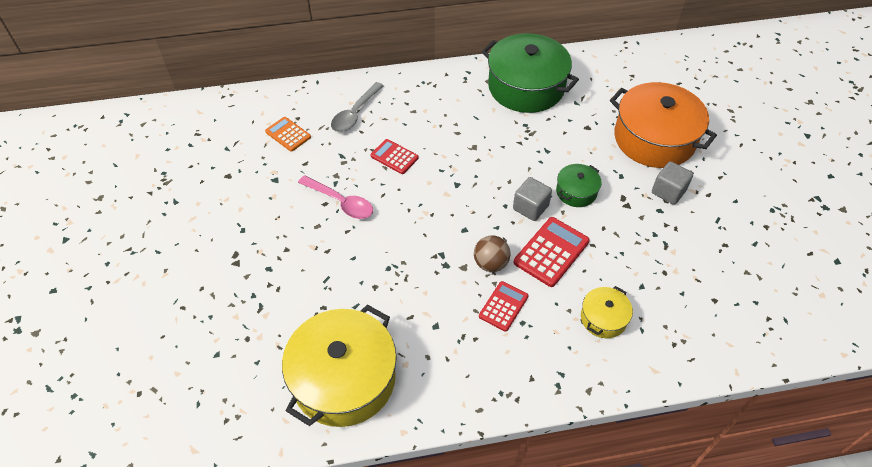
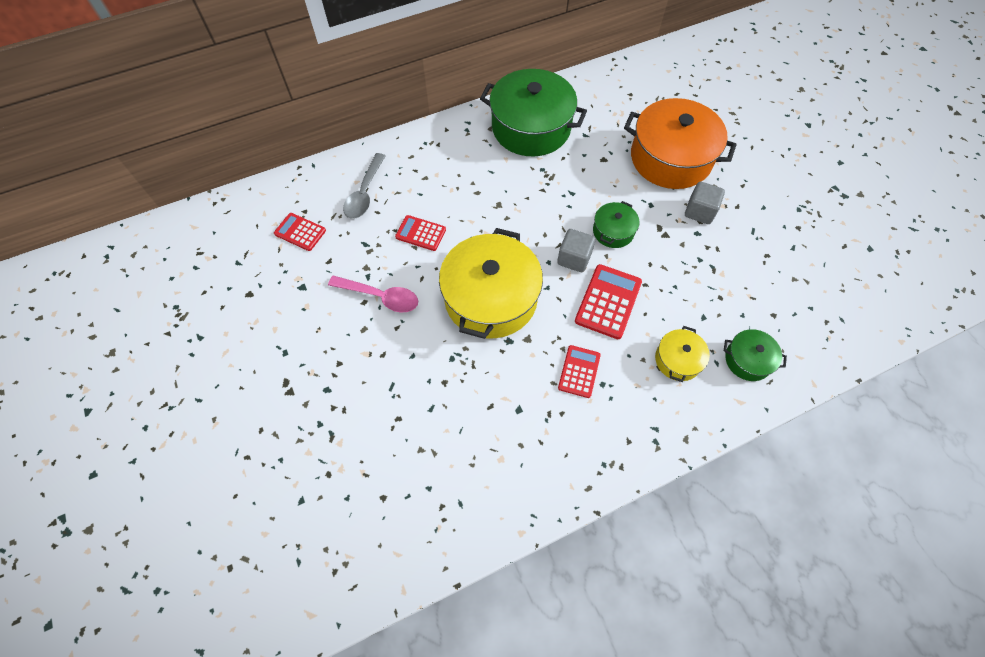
camera: 15 degrees left, 10 degrees up
orange calculator [265,117,311,152] -> red calculator [274,213,326,251]
yellow pot [282,304,397,427] -> yellow pot moved to [439,228,543,339]
brown ball [474,235,510,272] -> none
none -> green pot [724,329,787,381]

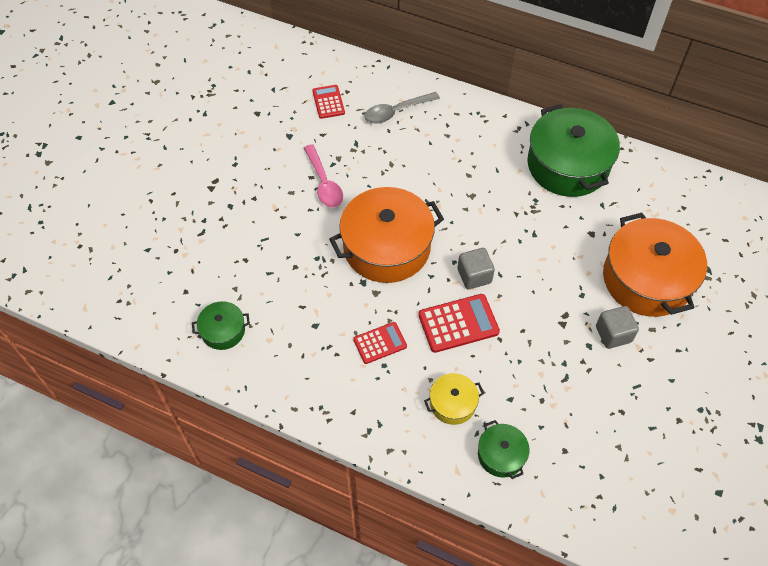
camera: 50 degrees right, 5 degrees down
red calculator [395,215,446,251] -> none
yellow pot [439,228,543,339] -> orange pot [329,187,444,283]
green pot [593,201,640,248] -> green pot moved to [192,301,250,350]

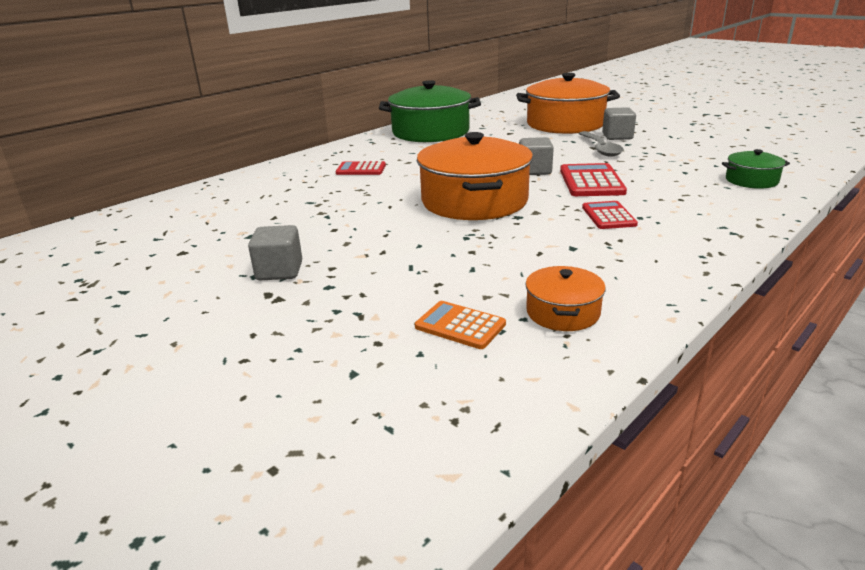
camera: 70 degrees left, 30 degrees down
green pot [192,301,250,350] -> orange pot [525,266,606,331]
pink spoon [304,144,343,207] -> none
red calculator [312,85,345,119] -> red calculator moved to [336,161,386,175]
grey spoon [364,92,440,124] -> grey spoon moved to [578,131,624,157]
yellow pot [424,373,484,425] -> none
none -> grey cube [248,225,302,280]
none -> orange calculator [415,301,506,349]

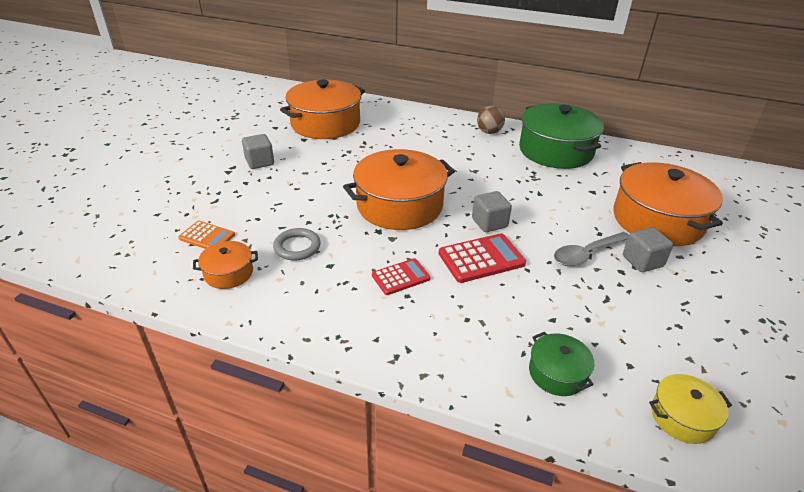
camera: 65 degrees right, 10 degrees up
red calculator [336,161,386,175] -> none
orange calculator [415,301,506,349] -> orange calculator turned 105 degrees clockwise [178,221,235,249]
none -> grey ring [273,228,321,261]
none -> orange pot [280,80,365,139]
none -> brown ball [477,106,505,134]
none -> yellow pot [649,374,732,444]

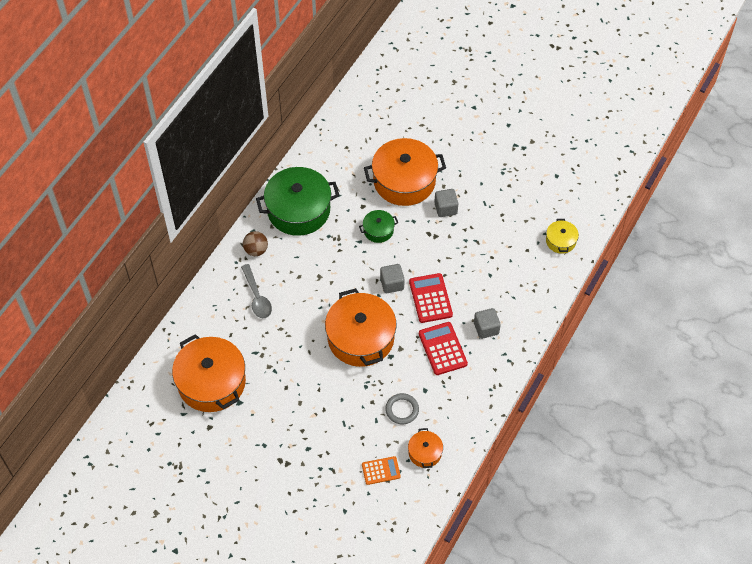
camera: 80 degrees left, 20 degrees up
orange calculator [178,221,235,249] -> orange calculator turned 45 degrees clockwise [362,456,401,485]
grey cube [242,134,274,169] -> grey cube moved to [474,308,501,339]
red calculator [372,258,431,295] -> red calculator [419,322,468,375], size x1.55
green pot [529,332,594,396] -> green pot moved to [359,210,398,243]
grey spoon [554,232,629,266] -> grey spoon moved to [241,264,272,318]

